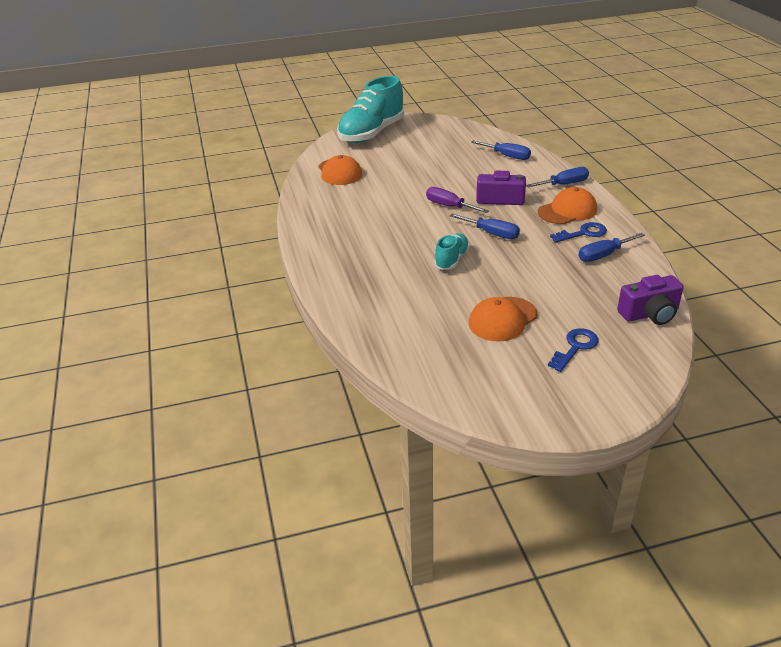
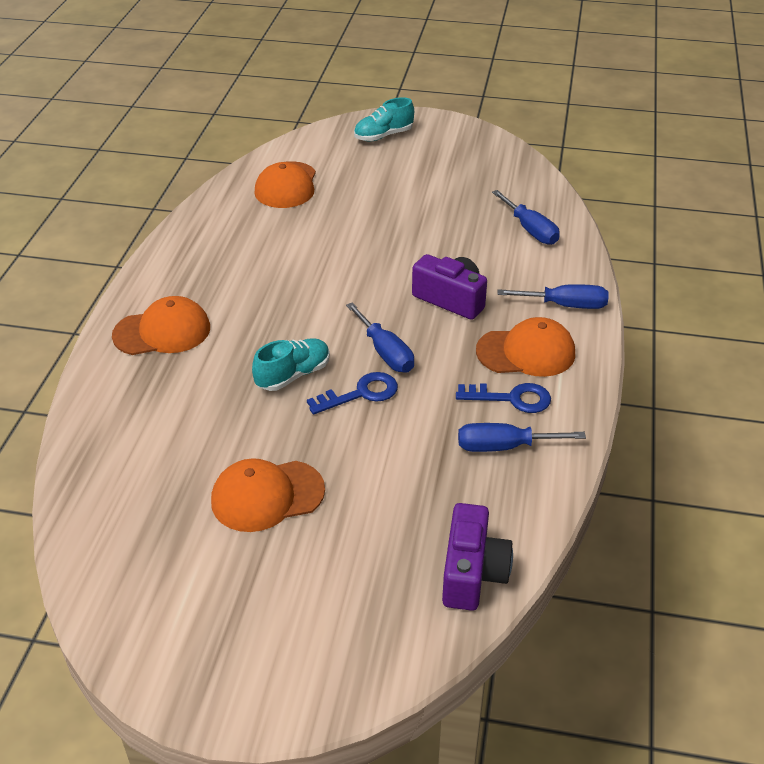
camera: 25 degrees right, 5 degrees up
turquoise shoe [337,76,404,143] -> turquoise shoe [354,97,414,141], size x0.48
purple screwdriver [426,187,489,213] -> none
blue key [548,328,599,372] -> blue key moved to [307,372,398,415]
purple camera [617,275,684,325] -> purple camera turned 90 degrees counterclockwise [442,503,513,611]
none -> orange cap [112,296,210,355]

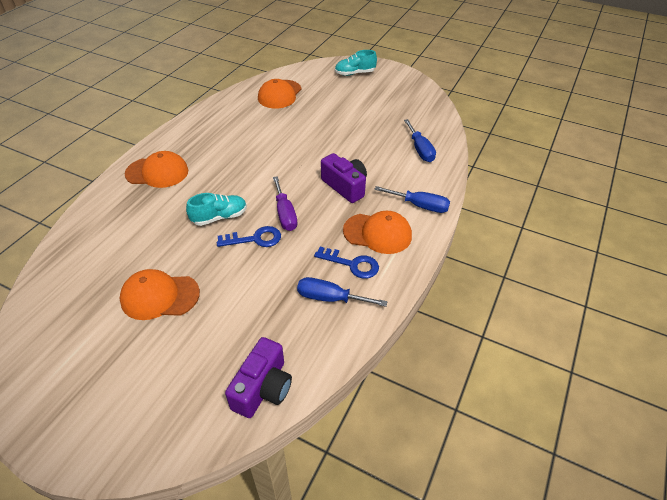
camera: 15 degrees right, 5 degrees up
blue screwdriver [346,302,414,372] -> purple screwdriver [273,176,297,231]

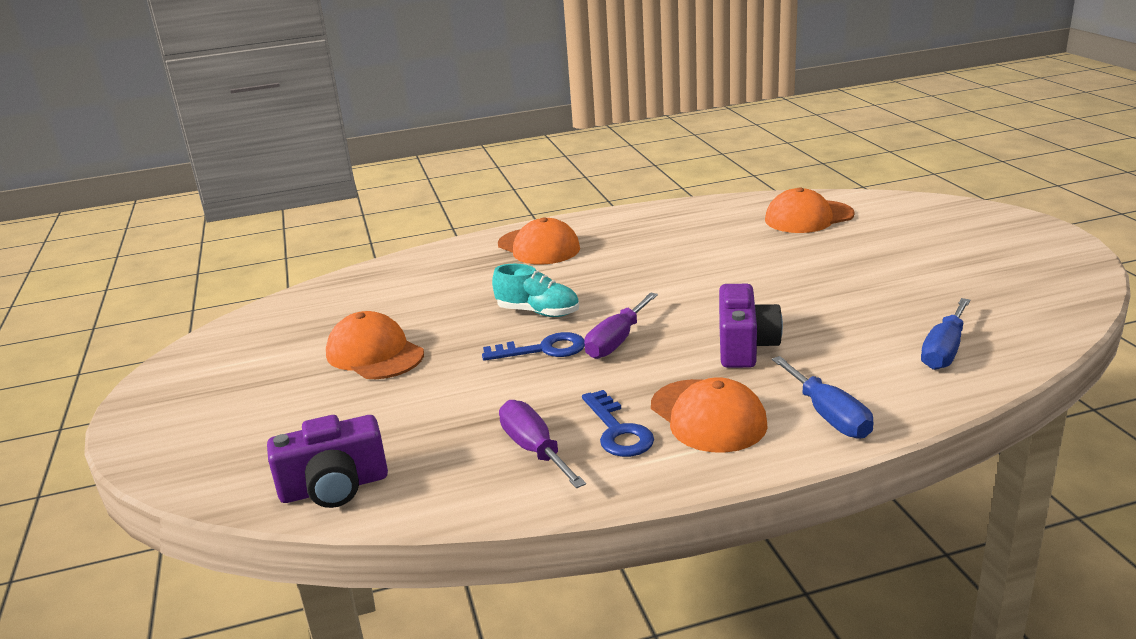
camera: 50 degrees right, 20 degrees down
blue key [217,226,281,247] -> blue key turned 45 degrees counterclockwise [482,332,585,361]
blue screwdriver [297,277,387,307] -> purple screwdriver [499,400,586,488]
turquoise shoe [335,50,377,76] -> none

